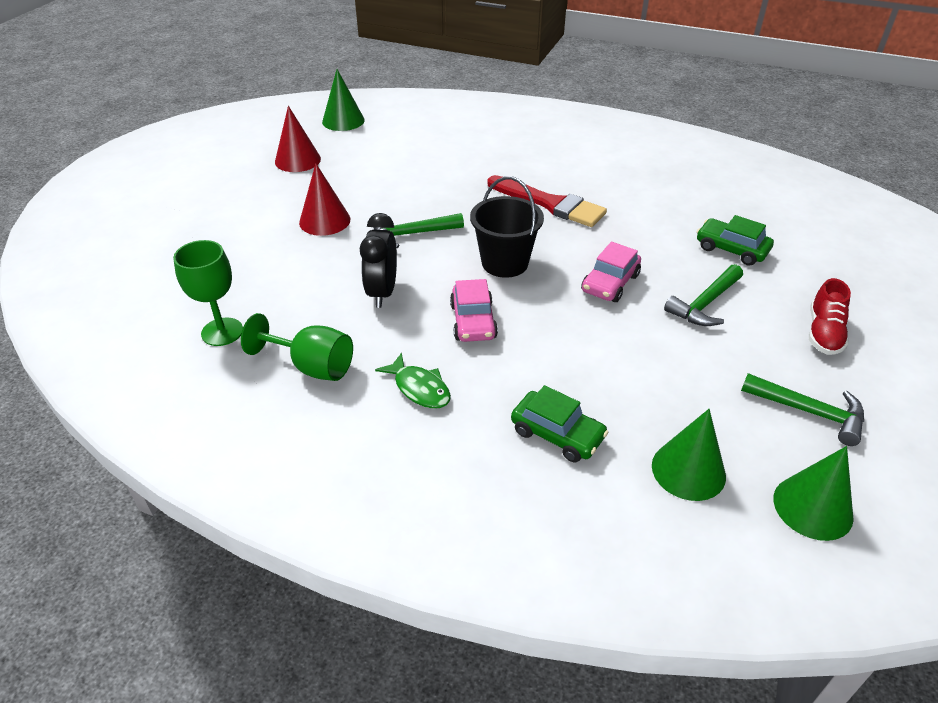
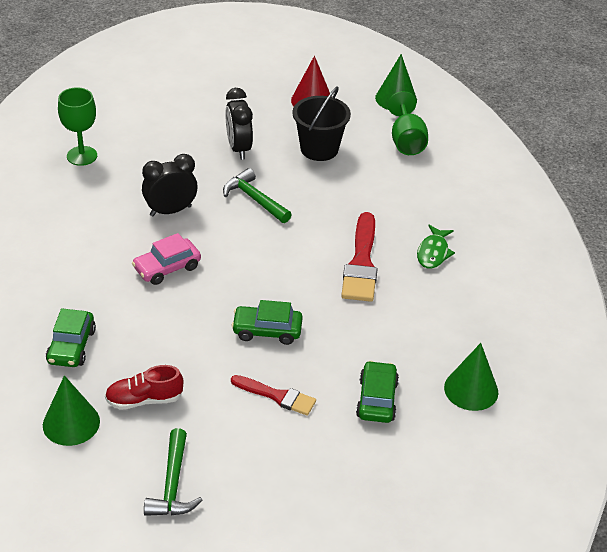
camera: 60 degrees right, 0 degrees up
green goblet [241,313,353,381] -> green goblet moved to [388,91,428,155]
red cone [299,163,351,236] -> black clock [225,88,253,160]
green fish [375,353,451,409] -> green fish moved to [417,225,455,269]
black bucket [470,176,544,278] -> black bucket moved to [292,87,351,161]
pink car [581,242,641,302] -> green car [231,300,303,345]
green hammer [664,264,743,326] -> red brush [231,375,316,416]
green cone [774,446,854,541] -> green cone moved to [444,343,499,411]
red shoe [809,278,851,355] -> red shoe moved to [105,365,184,410]

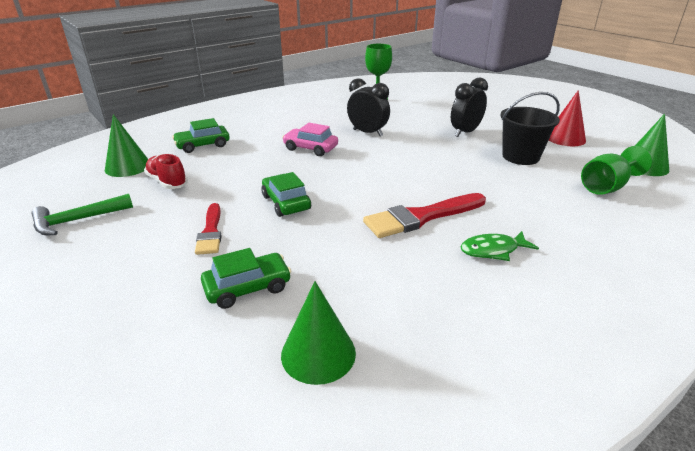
camera: 60 degrees right, 10 degrees down
green hammer [223,168,292,223] -> none

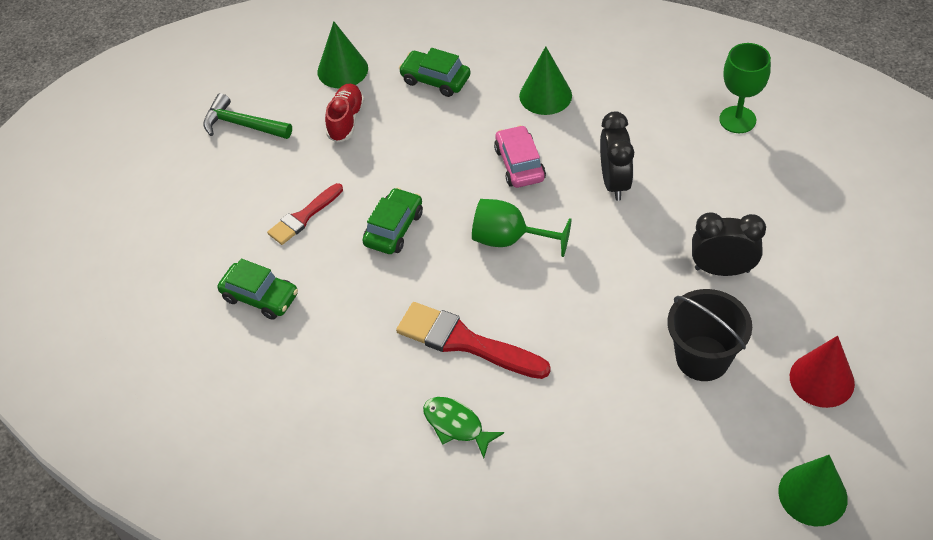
camera: 55 degrees right, 20 degrees up
green cone [281,281,356,385] -> green cone moved to [519,46,572,115]
green goblet [581,146,653,195] -> green goblet moved to [472,199,572,257]

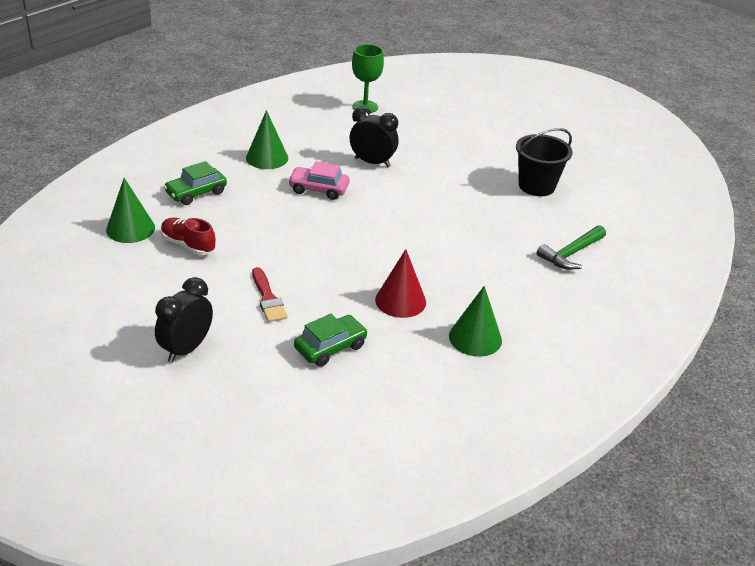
camera: 70 degrees left, 15 degrees down
green hammer [203,93,292,139] -> green hammer moved to [537,225,606,270]
green car [362,188,423,254] -> none
red brush [396,302,551,379] -> none
green fish [423,397,504,458] -> none
green goblet [472,199,572,257] -> none
black clock [692,213,766,276] -> black clock moved to [155,277,213,363]
green cone [778,455,848,526] -> green cone moved to [449,286,502,357]
red cone [790,336,855,408] -> red cone moved to [375,249,426,318]

